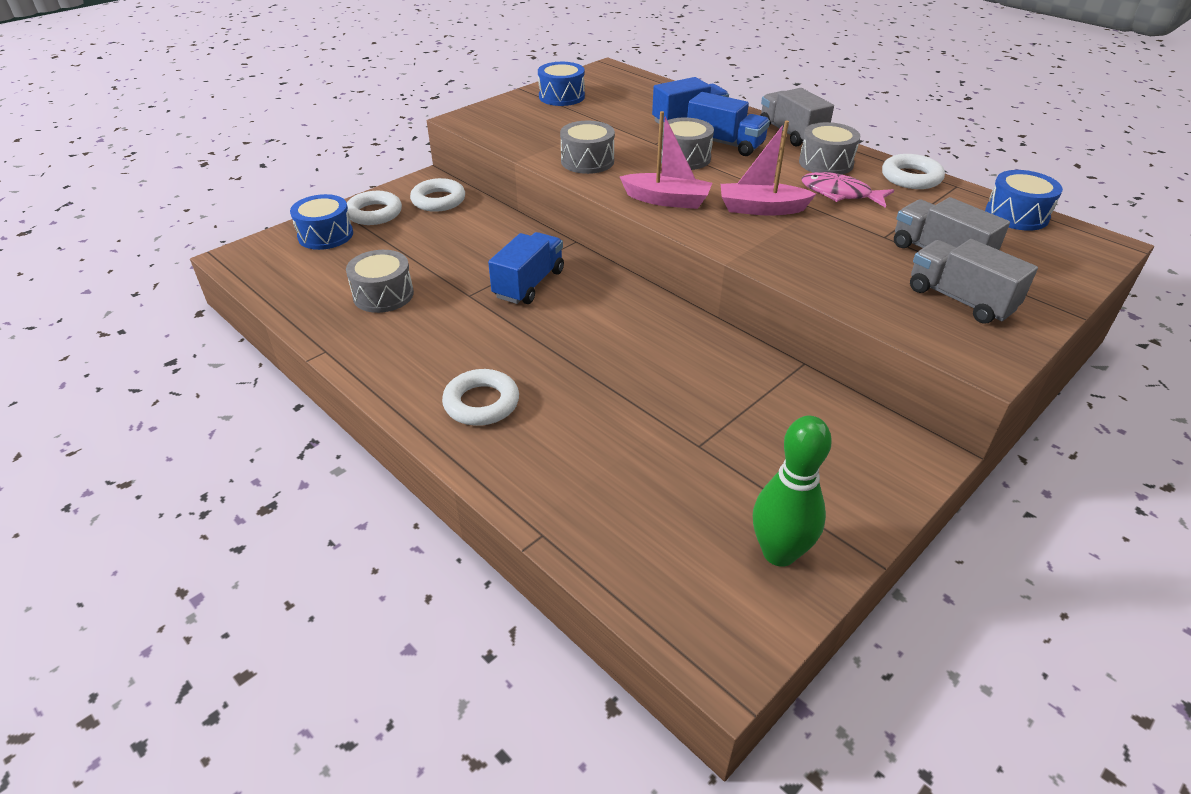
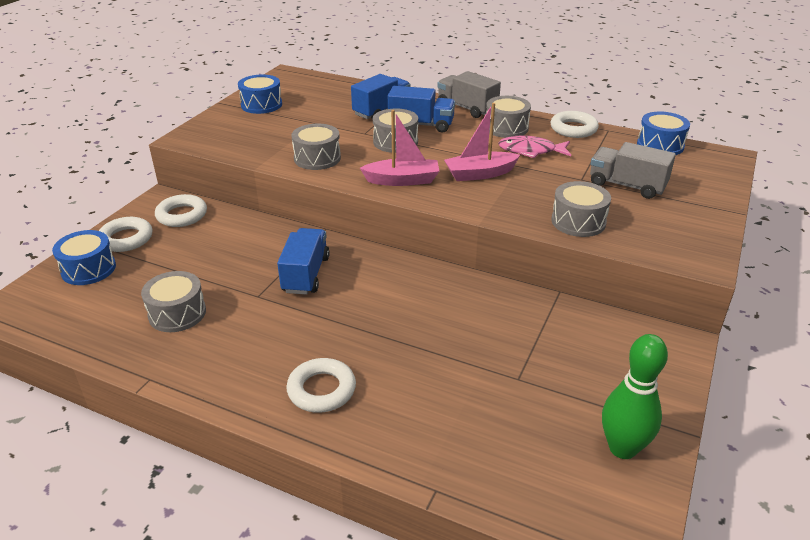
camera: 20 degrees left, 5 degrees down
grey truck [910,239,1038,324] -> none
none -> grey drum [552,181,611,237]

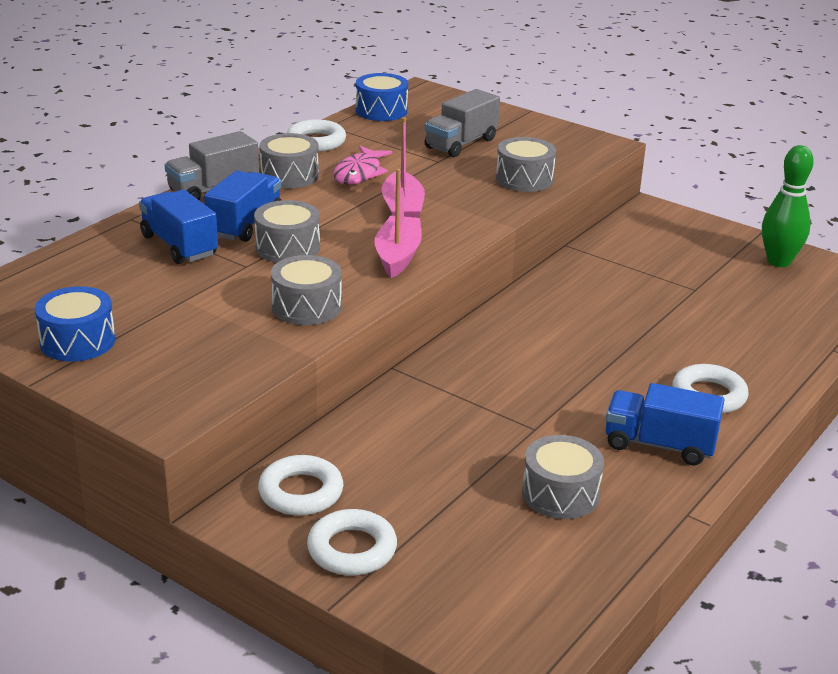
camera: 80 degrees left, 5 degrees down
blue drum [52,230,116,285] -> none
blue truck [277,228,330,295] -> blue truck moved to [606,383,725,465]

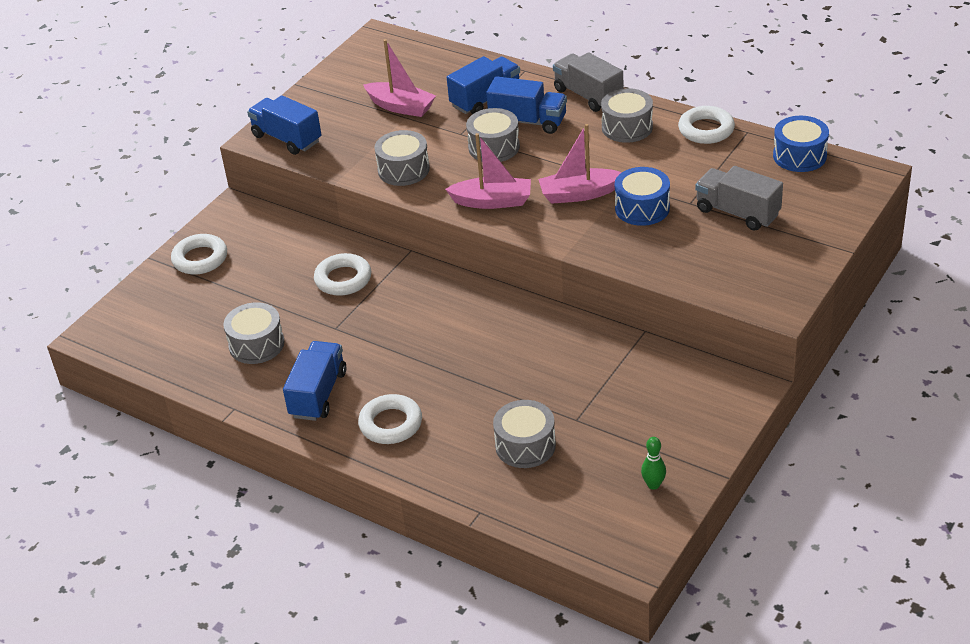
camera: 90 degrees right, 10 degrees up
blue drum [35,286,115,362] -> blue drum moved to [615,167,670,226]
white ring [258,455,343,516] -> white ring moved to [314,253,371,296]
pink fish [333,146,392,185] -> none
grey drum [496,137,556,192] -> grey drum moved to [493,400,556,468]
green bowling pin [762,145,814,267] -> green bowling pin [641,437,666,490], size x0.50
none -> blue truck [247,95,321,155]
none -> pink boat [363,39,436,117]

